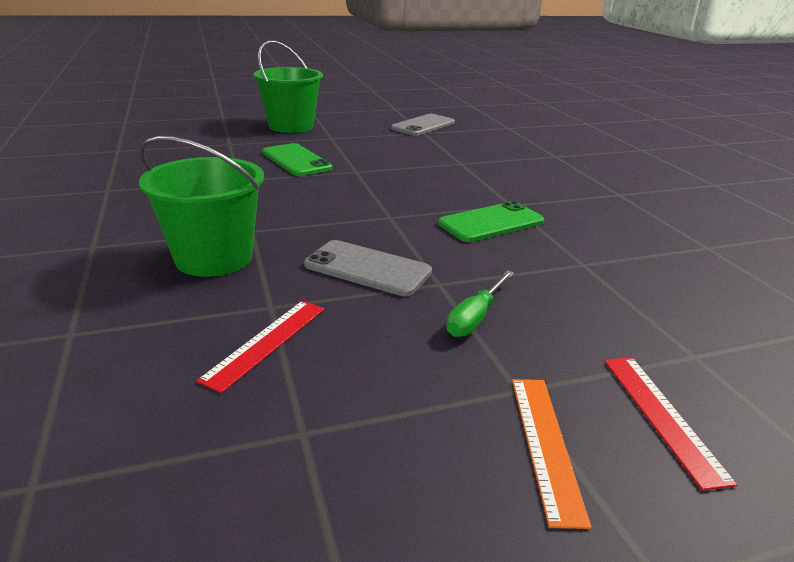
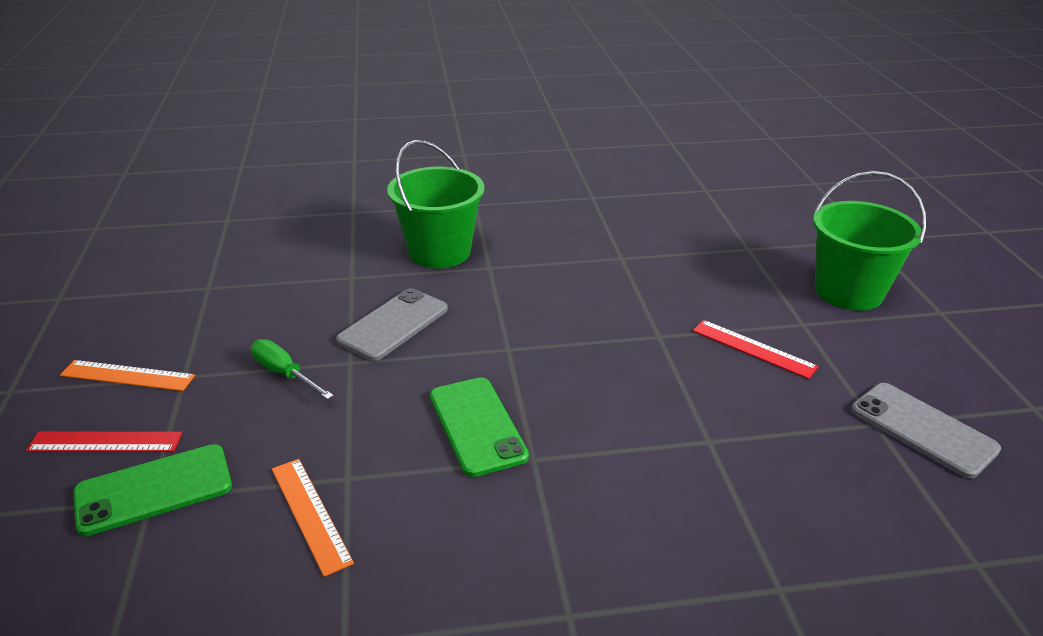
camera: 100 degrees right, 5 degrees up
red ruler [197,301,324,393] -> red ruler moved to [693,320,819,379]
green phone [262,143,332,176] -> green phone moved to [73,444,232,536]
none -> orange ruler [272,459,354,577]

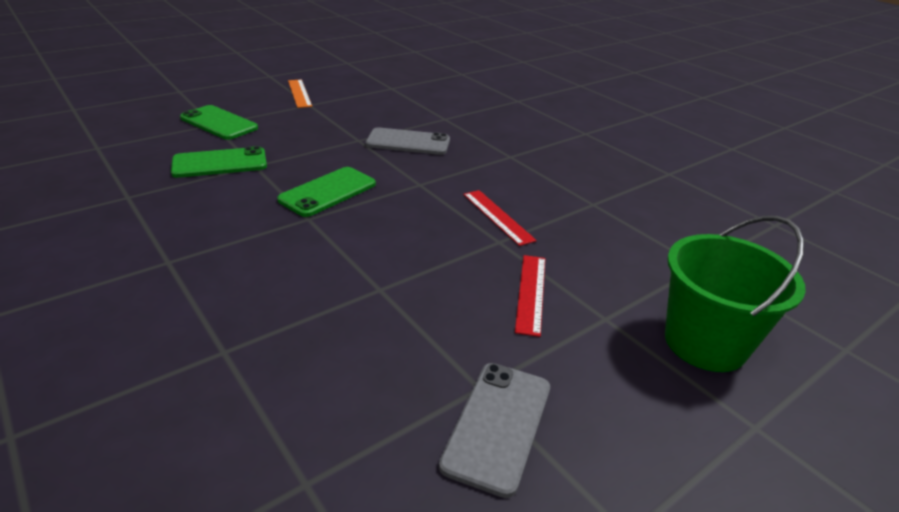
camera: 60 degrees right, 0 degrees up
red ruler [26,432,182,452] -> red ruler moved to [463,190,537,246]
green screwdriver [251,339,334,399] -> none
orange ruler [272,459,354,577] -> green phone [171,146,267,178]
green bucket [387,140,484,268] -> none

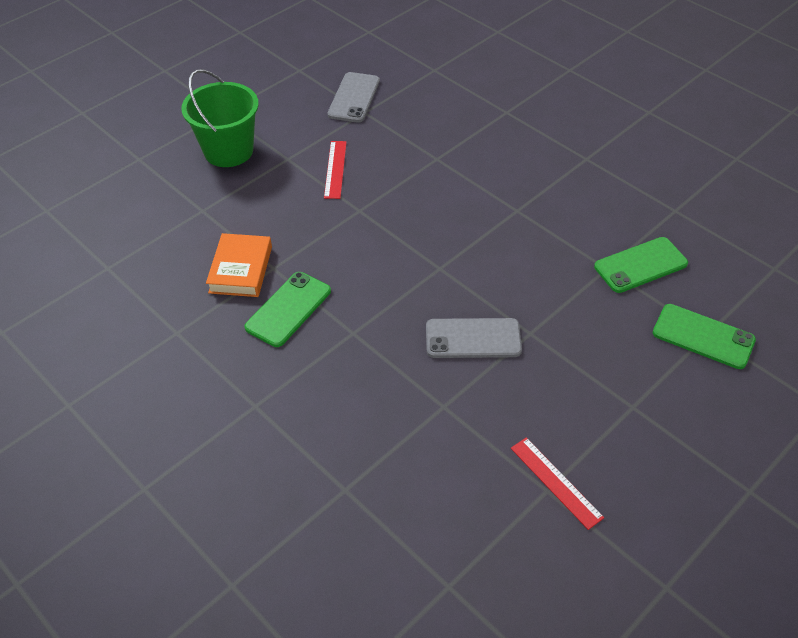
camera: 175 degrees right, 15 degrees up
green phone [277,167,376,217] -> green phone moved to [244,272,331,347]
orange ruler [288,79,312,108] -> none
red ruler [463,190,537,246] -> red ruler moved to [511,437,604,530]
none -> orange book [206,233,272,297]

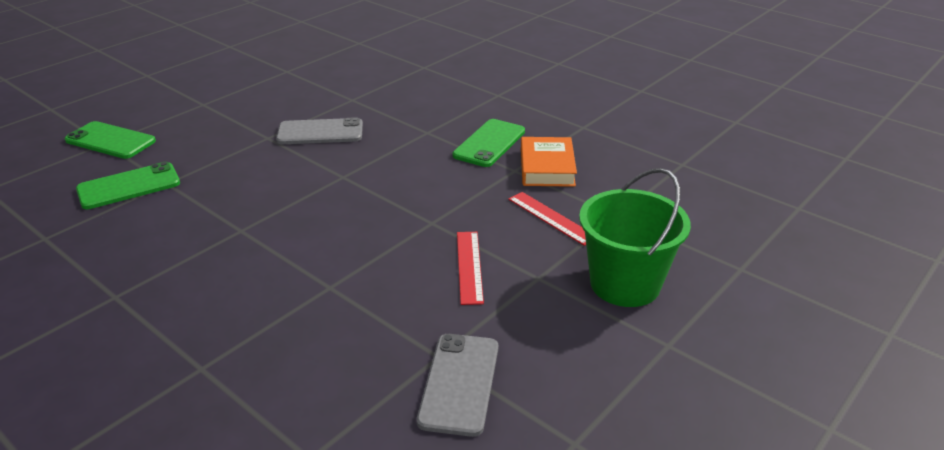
camera: 175 degrees right, 15 degrees down
red ruler [511,437,604,530] -> red ruler moved to [508,192,586,246]

